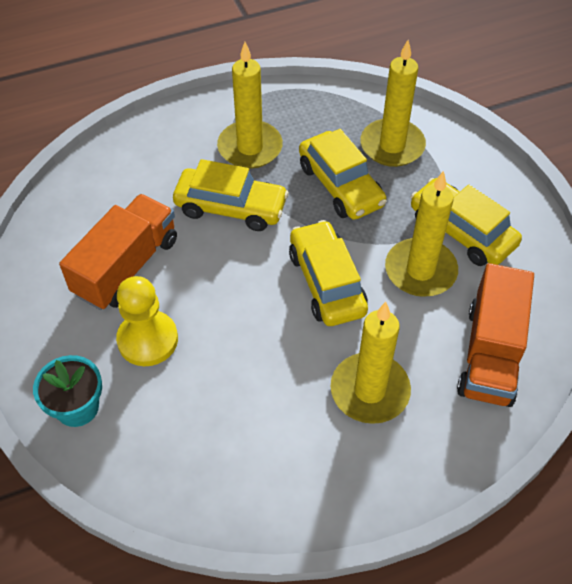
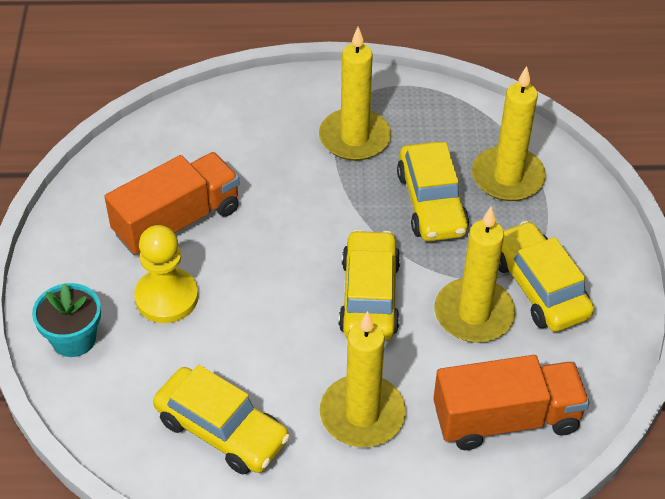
camera: 20 degrees right, 5 degrees down
yellow car [173,159,289,231] -> yellow car moved to [153,365,290,475]
orange truck [457,263,534,407] -> orange truck turned 135 degrees counterclockwise [433,355,589,450]

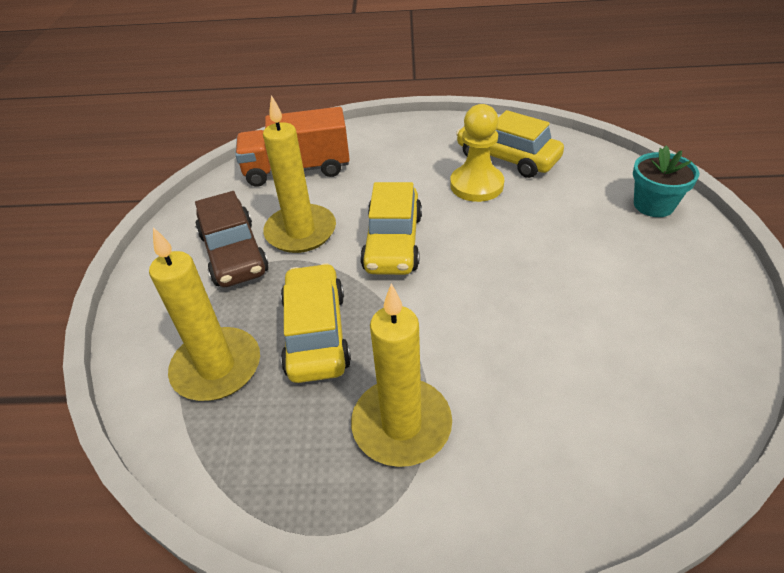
camera: 175 degrees left, 5 degrees down
orange truck [104,152,240,255] -> none
yellow pawn [134,225,198,323] -> yellow pawn moved to [450,104,504,202]
yellow candle [320,311,406,447] -> none
yellow car [498,221,594,332] -> brown car [195,191,269,287]

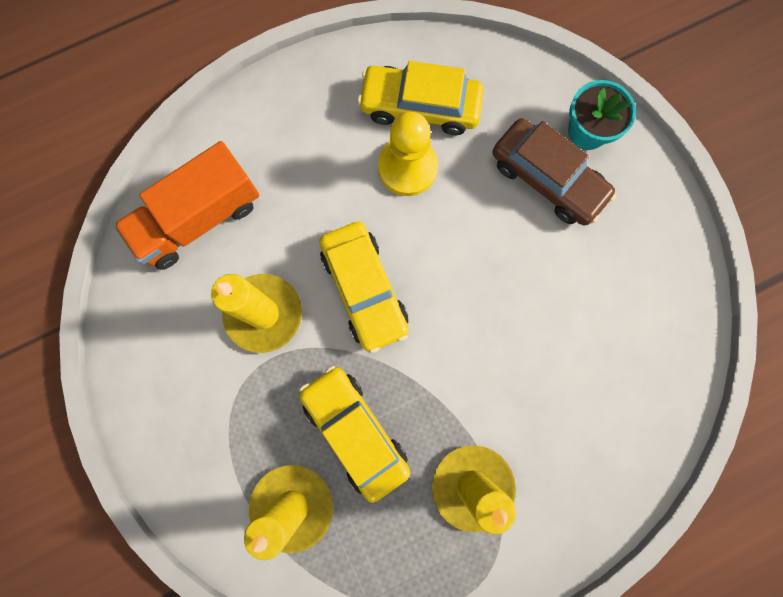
camera: 30 degrees left, 35 degrees up
brown car [195,191,269,287] -> brown car moved to [493,118,616,226]

